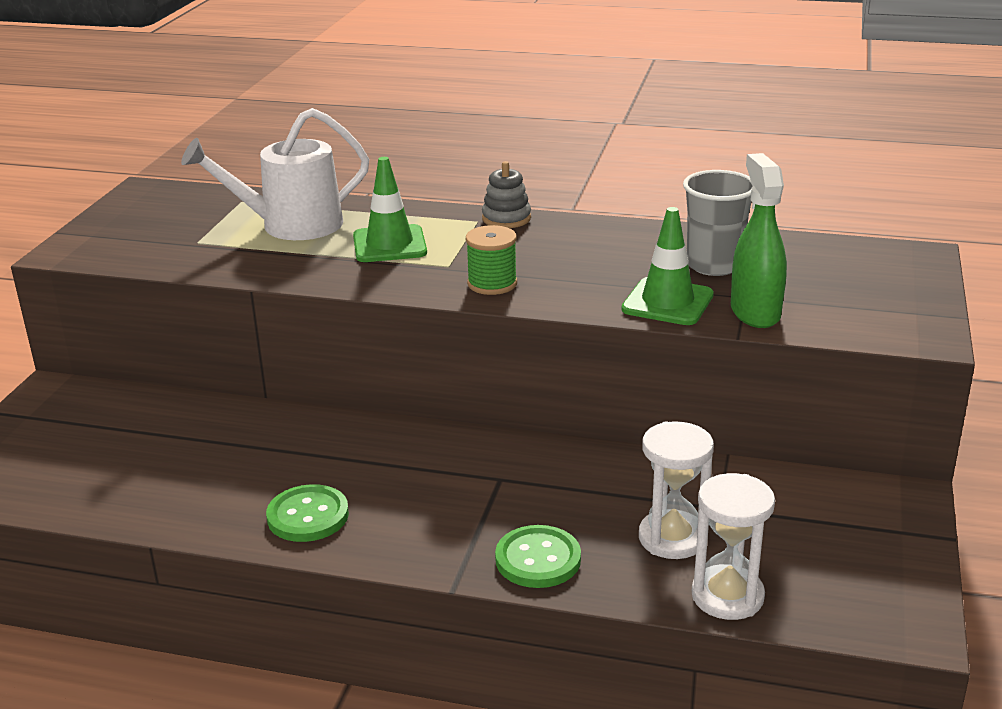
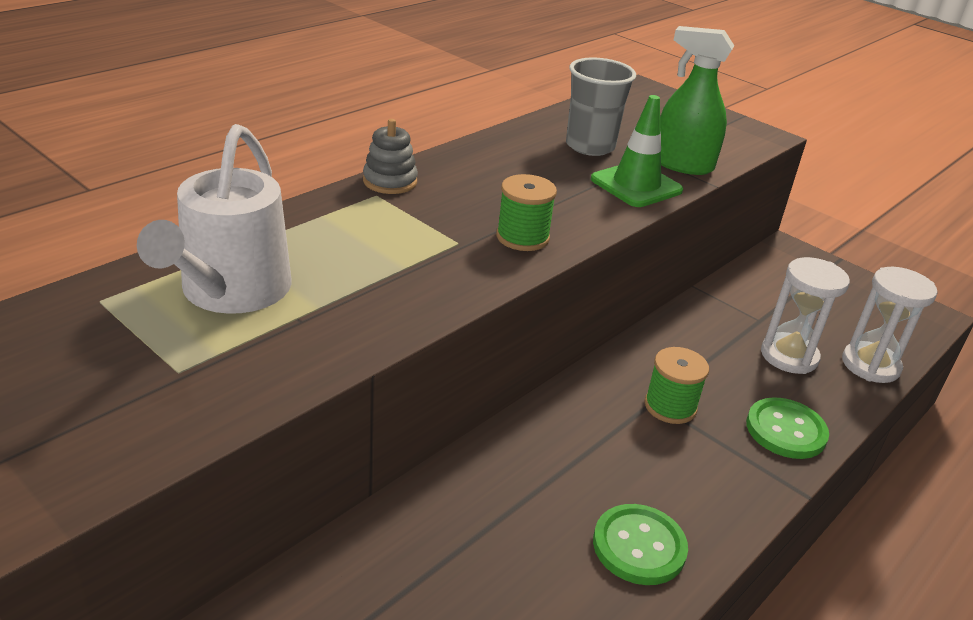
camera: 65 degrees left, 5 degrees up
green traffic cone [353,157,427,262] -> none
none -> green spool [645,347,709,424]

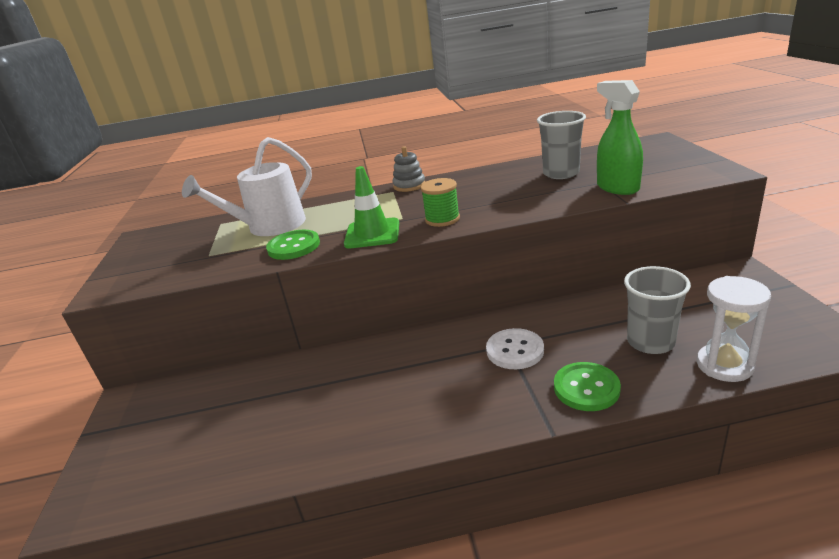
camera: 45 degrees right, 5 degrees down
green traffic cone [591,95,683,207] -> green traffic cone moved to [344,166,399,249]
green button [593,504,688,585] -> green button moved to [266,230,320,260]
green spool [645,347,709,424] -> white button [486,328,544,369]
white hourglass [761,257,850,374] -> grey cup [624,266,691,354]

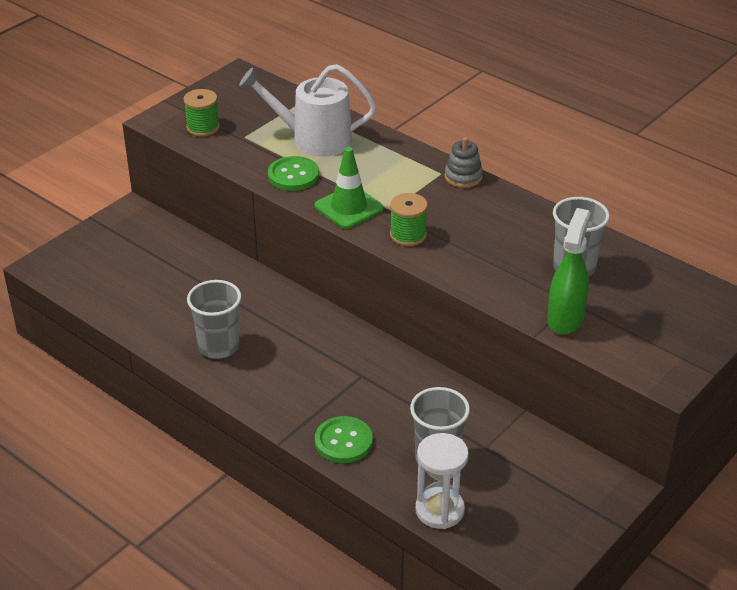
camera: 45 degrees right, 10 degrees up
white button [486,328,544,369] -> none
none -> green spool [183,89,220,136]
none -> grey cup [187,280,241,359]

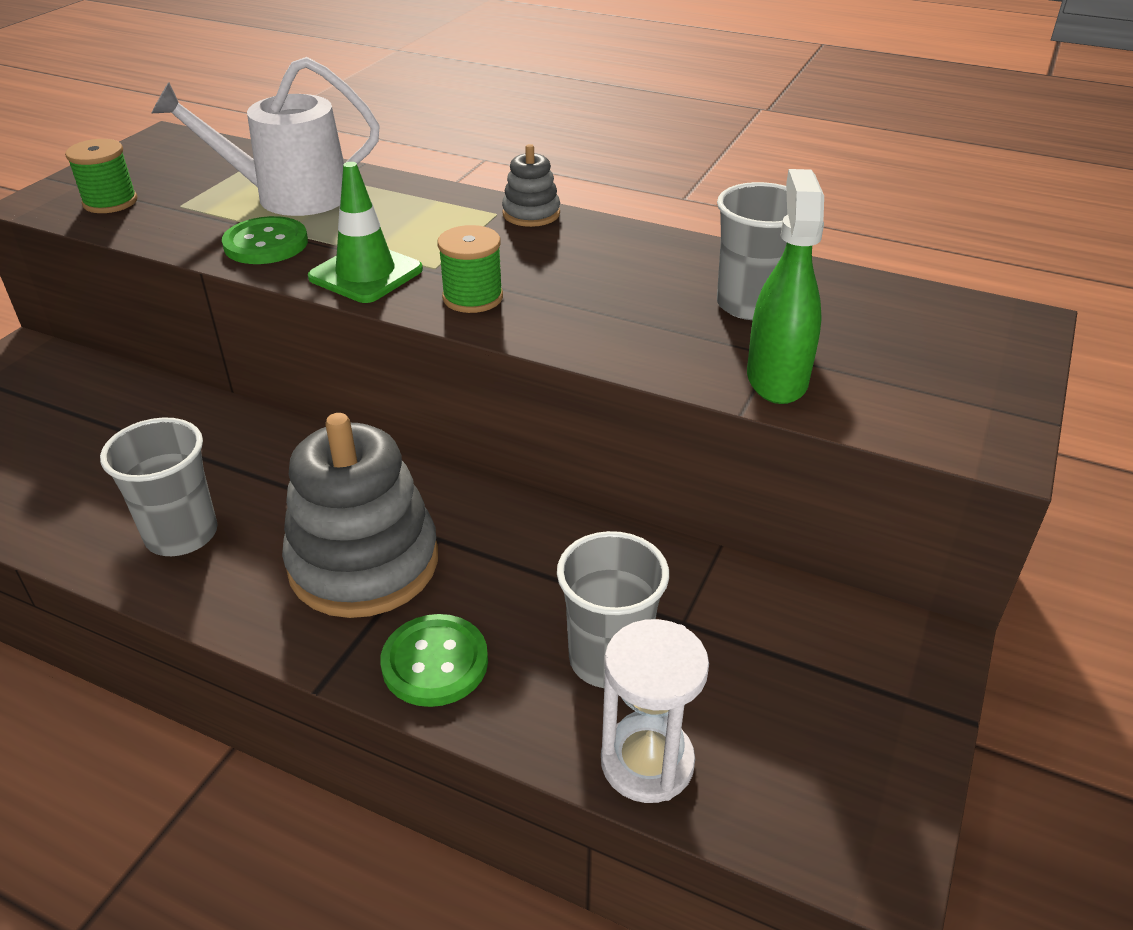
camera: 15 degrees left, 0 degrees up
none -> grey stacking toy [282,413,438,618]

